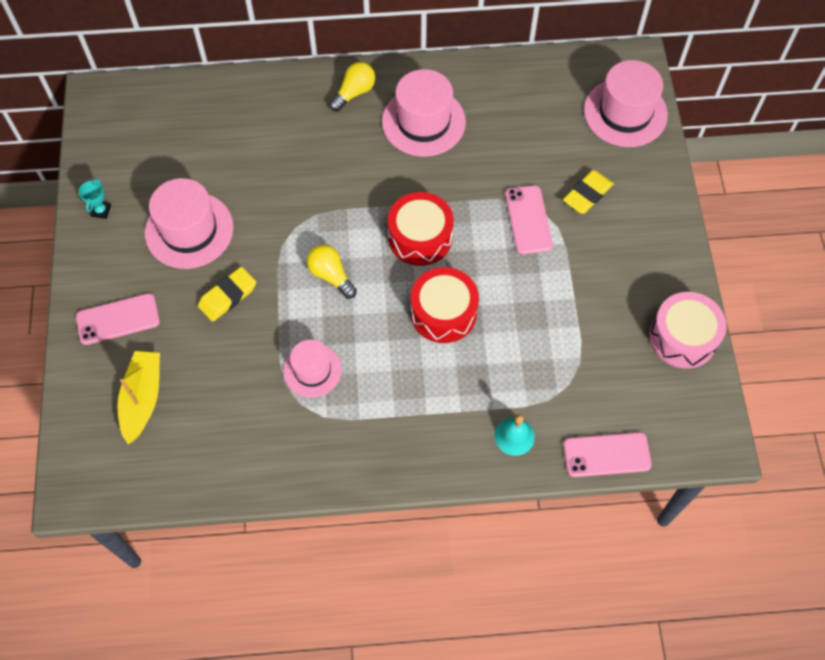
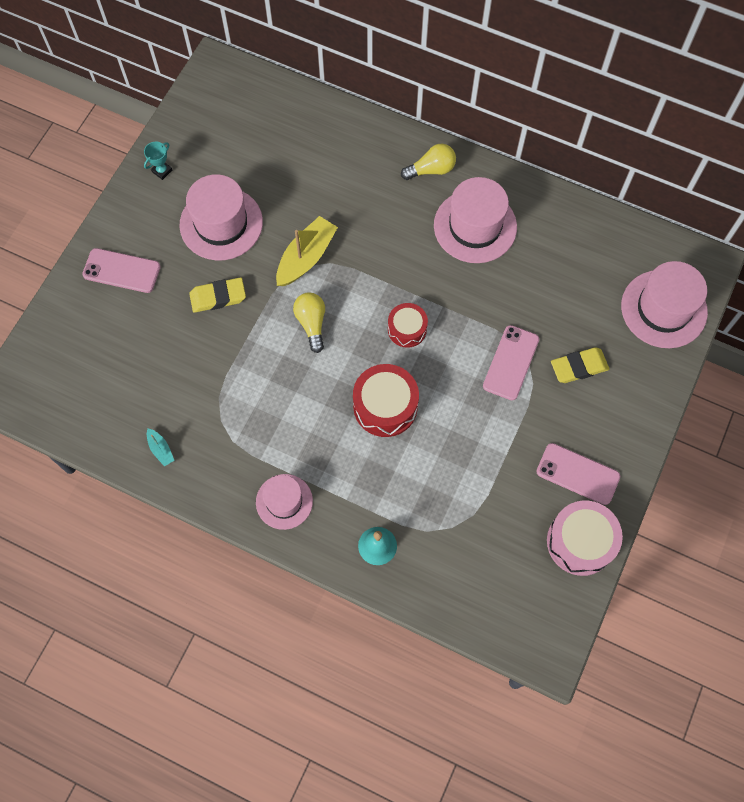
camera: 30 degrees right, 5 degrees up
yellow boat [117,351,160,444] -> yellow boat moved to [276,216,338,286]
pink hat [283,340,342,398] -> pink hat moved to [256,474,313,530]
red drum [388,192,454,266] -> red drum [388,303,428,348], size x0.62
pink phone [563,432,652,477] -> pink phone moved to [536,443,620,505]
none -> turquoise boat [147,429,174,467]

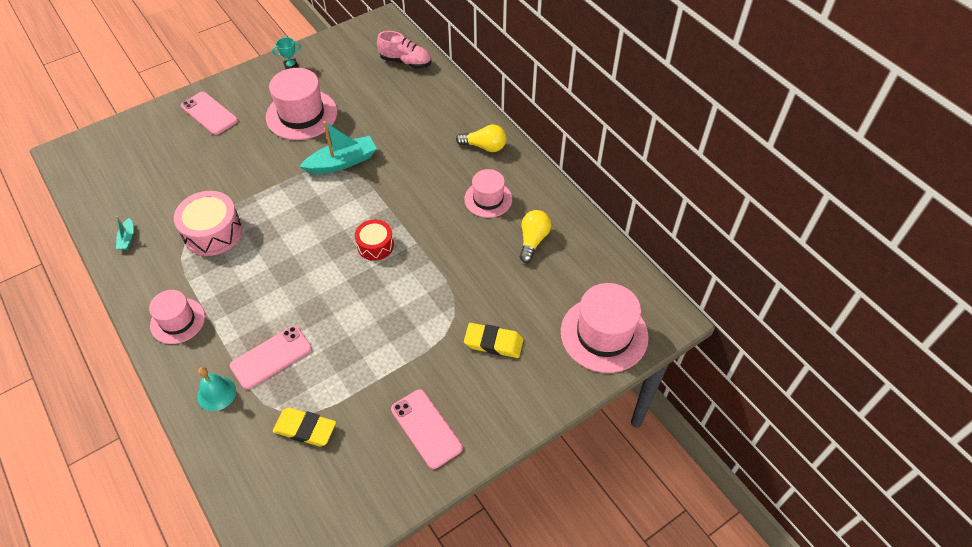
camera: 30 degrees right, 15 degrees down
yellow eraser [189,278,246,313] -> yellow eraser moved to [273,408,336,446]
yellow boat [276,216,338,286] -> turquoise boat [299,121,377,174]
yellow light bulb [293,292,325,353] -> yellow light bulb moved to [520,210,551,263]
red drum [353,364,419,437] -> none
pink hat [434,177,517,263] -> pink hat [464,169,512,218], size x0.62
pink phone [483,325,539,400] -> pink phone moved to [230,325,312,390]
pink drum [547,501,623,576] -> pink drum moved to [174,191,242,256]
none -> pink shoe [377,31,431,69]

